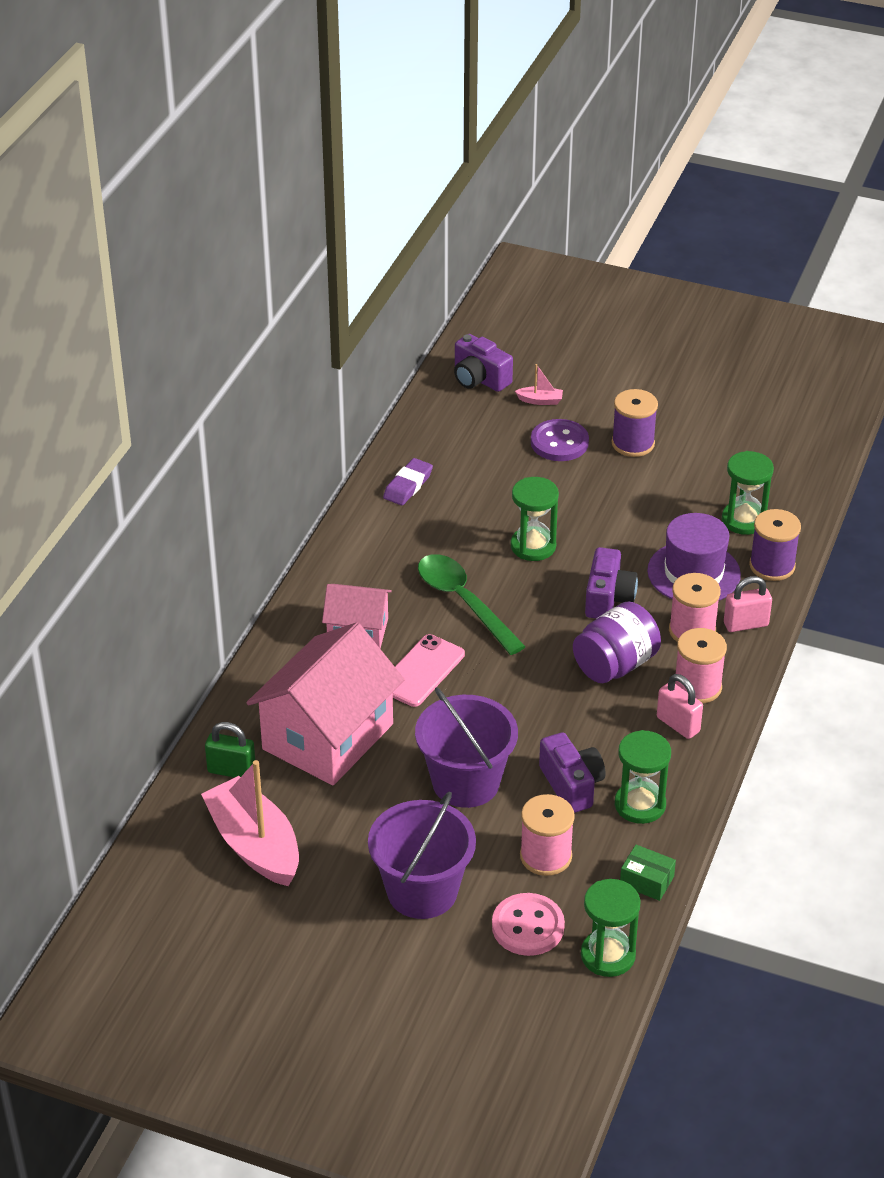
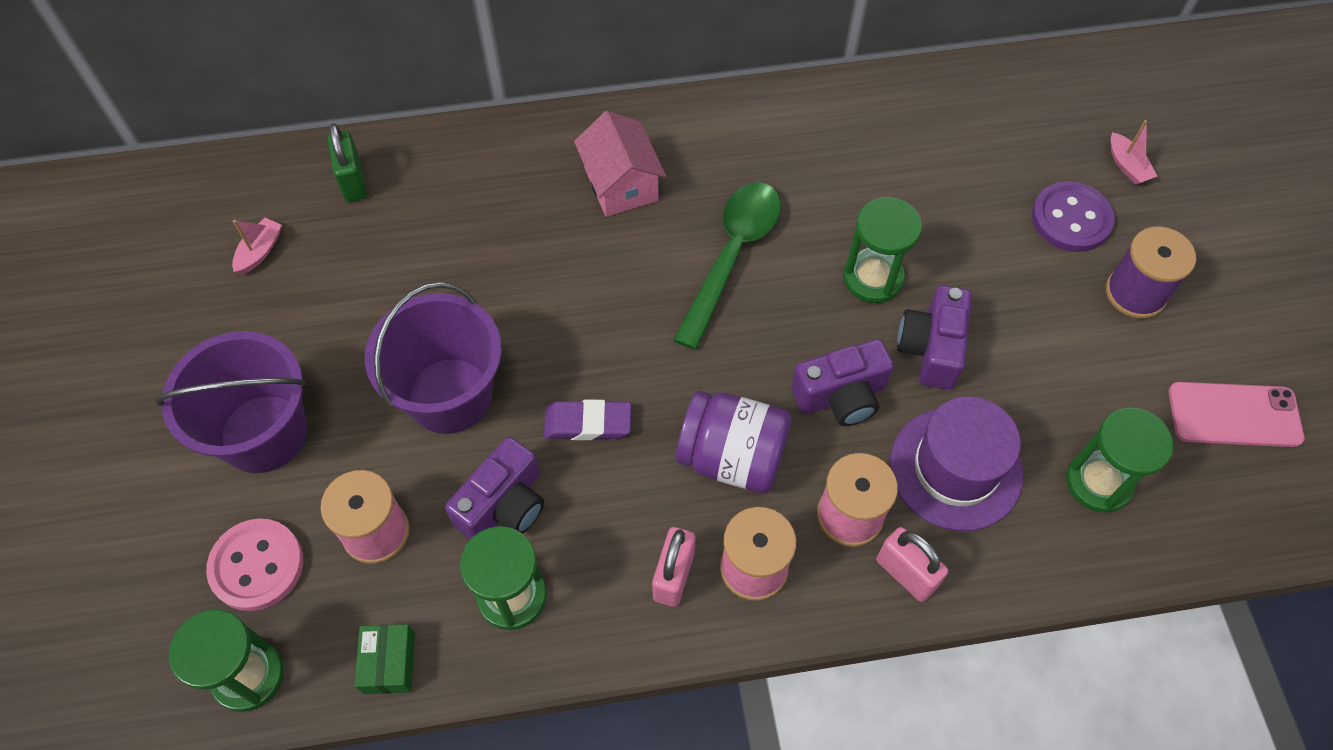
camera: 60 degrees right, 20 degrees up
pink boat [201,760,299,886] -> pink boat [232,218,282,274], size x0.41
pink house [246,622,405,785] -> none
purple eraser [383,458,433,505] -> purple eraser moved to [544,400,631,440]
pink phone [393,634,465,707] -> pink phone moved to [1169,382,1305,447]
purple camera [454,334,513,392] -> purple camera moved to [897,285,972,390]
purple spool [749,509,801,581] -> none

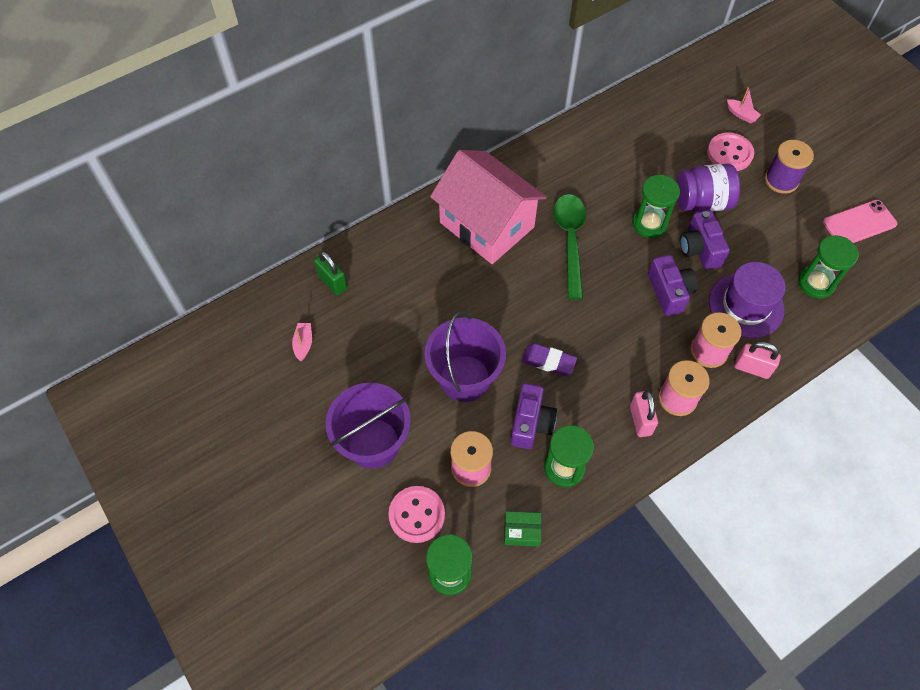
camera: 25 degrees left, 0 degrees up
green box [354,624,415,694] -> green box turned 60 degrees counterclockwise [504,511,542,547]
purple eraser [544,400,631,440] -> purple eraser turned 45 degrees clockwise [522,343,577,376]
pink house [574,111,666,217] -> pink house [430,150,547,264], size x1.83
purple jar [676,391,791,493] -> purple jar moved to [676,164,740,212]
purple camera [791,339,894,426] -> purple camera turned 60 degrees counterclockwise [648,255,698,316]
purple button [1032,181,1115,252] -> pink button [707,132,754,171]

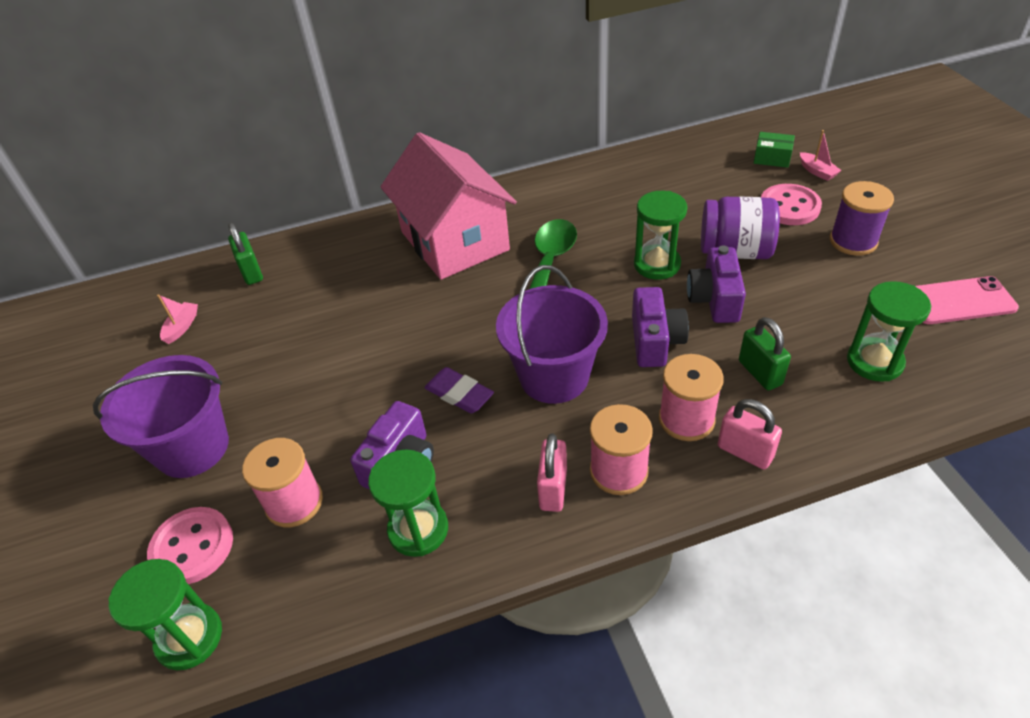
camera: 20 degrees right, 15 degrees down
purple bucket [425,311,506,402] -> purple bucket moved to [496,265,608,404]
green box [504,511,542,547] -> green box moved to [754,132,795,168]
purple hat [709,262,786,338] -> green padlock [739,317,791,390]

